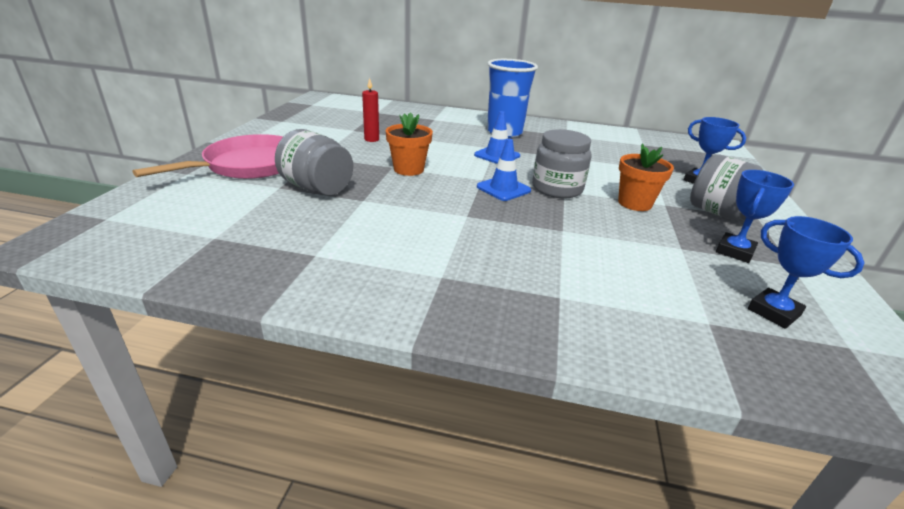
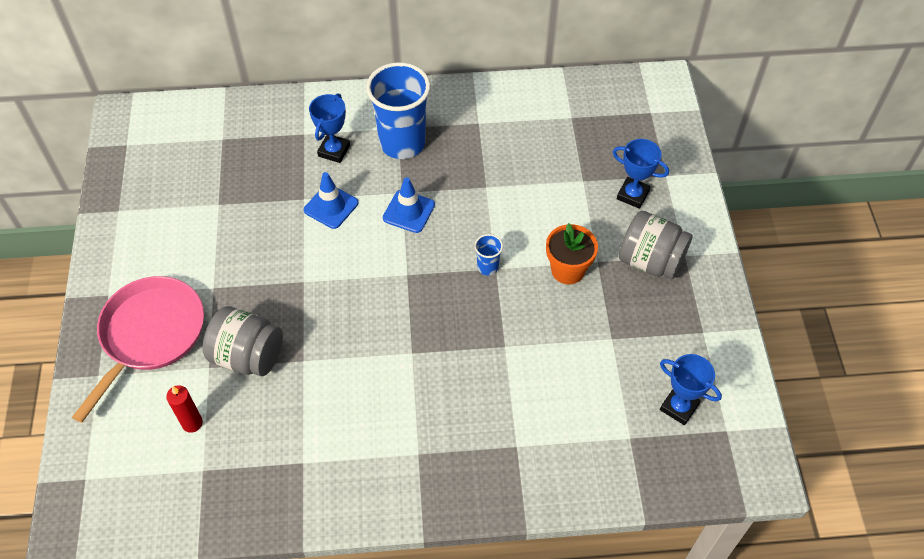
camera: 15 degrees left, 25 degrees up
red candle [362,78,379,142] -> red candle moved to [166,385,203,433]
orange flower pot [386,112,433,176] -> none
blue traffic cone [477,139,531,201] -> blue traffic cone moved to [304,172,358,229]
grey jar [532,129,591,198] -> blue cup [474,234,503,276]
blue trophy [716,170,794,263] -> blue trophy moved to [309,93,350,163]

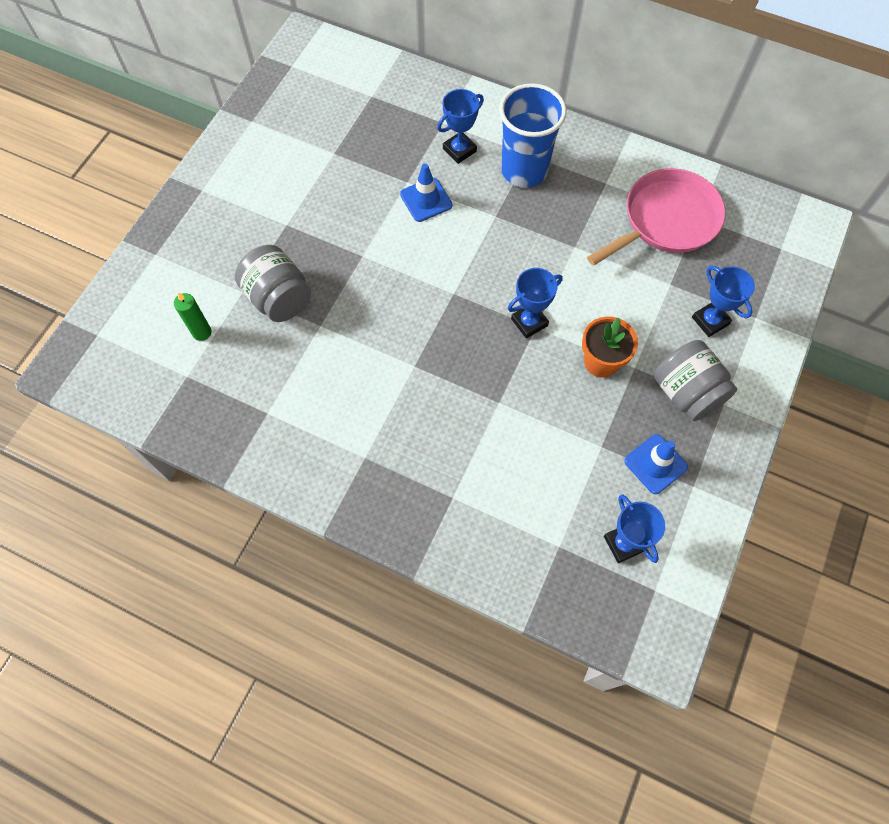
camera: 30 degrees right, 10 degrees up
pink pan [72,276,204,423] -> pink pan moved to [587,168,726,266]
red candle [166,385,203,433] -> green candle [174,292,212,341]
blue traffic cone [383,177,435,233] -> blue traffic cone moved to [624,434,688,494]
blue cup [474,234,503,276] -> blue trophy [508,268,563,338]

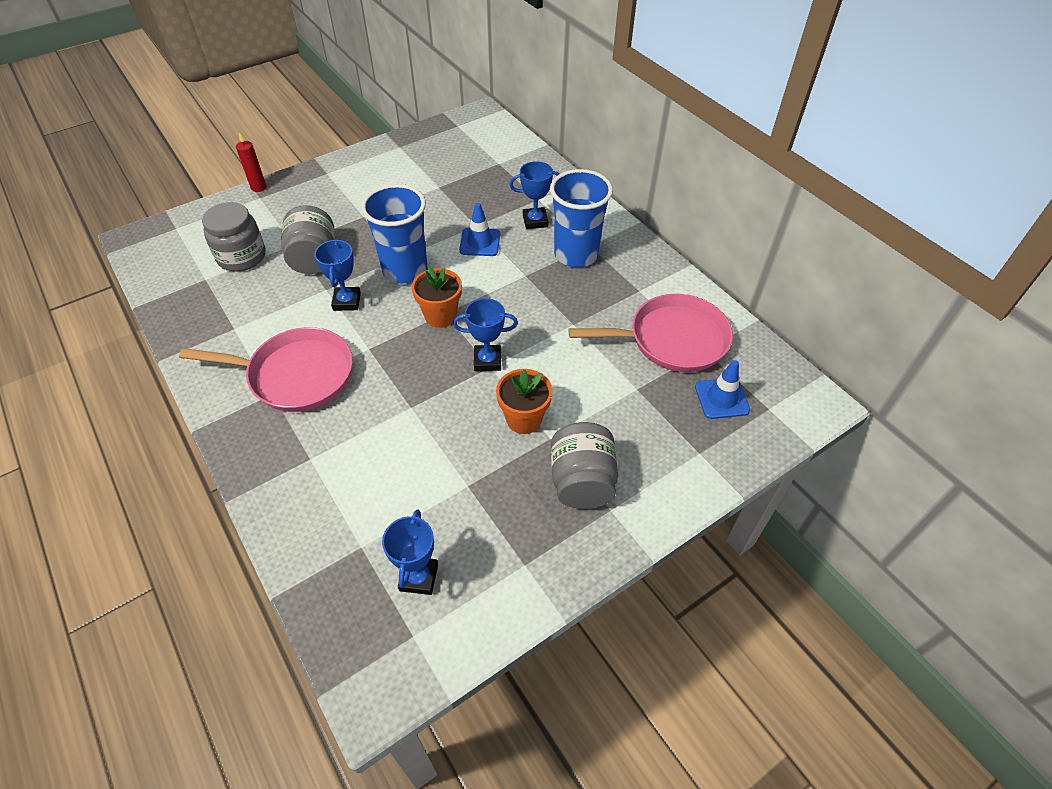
camera: 30 degrees right, 15 degrees down
green candle [174,292,212,341] -> grey jar [202,202,266,272]
blue traffic cone [624,434,688,494] -> blue traffic cone moved to [695,360,750,419]
blue trophy [692,266,755,337] -> blue trophy moved to [314,239,361,311]
none -> pink pan [179,327,353,412]
none -> red candle [236,132,266,192]
none -> blue cup [361,184,427,284]
none -> orange flower pot [412,266,462,328]

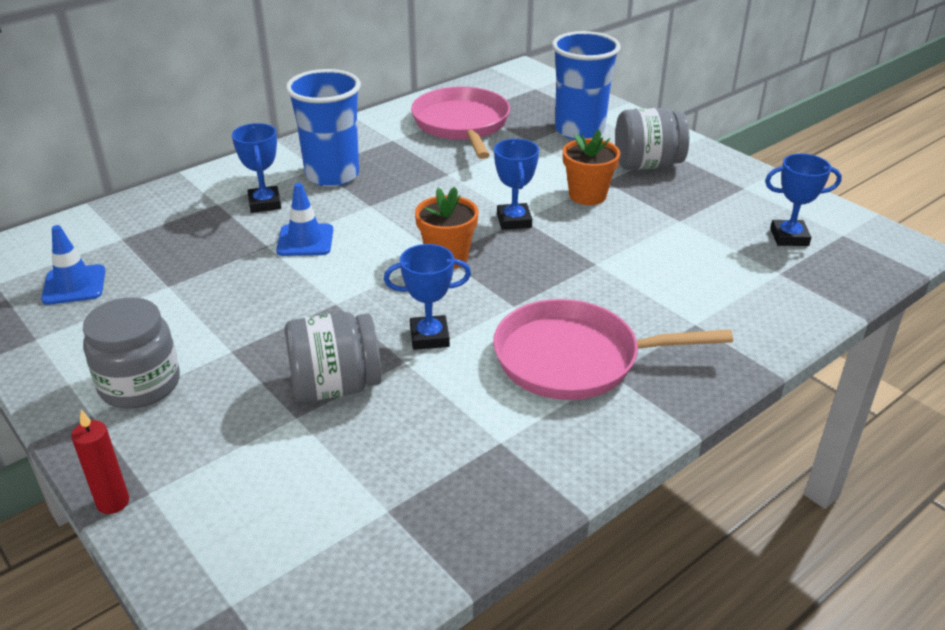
camera: 95 degrees left, 15 degrees down
pink pan [179,327,353,412] -> pink pan turned 90 degrees counterclockwise [493,299,733,400]
grey jar [202,202,266,272] -> grey jar moved to [83,297,180,409]
blue cup [361,184,427,284] -> blue cup moved to [552,31,621,140]
blue traffic cone [695,360,750,419] -> blue traffic cone moved to [41,225,105,305]

